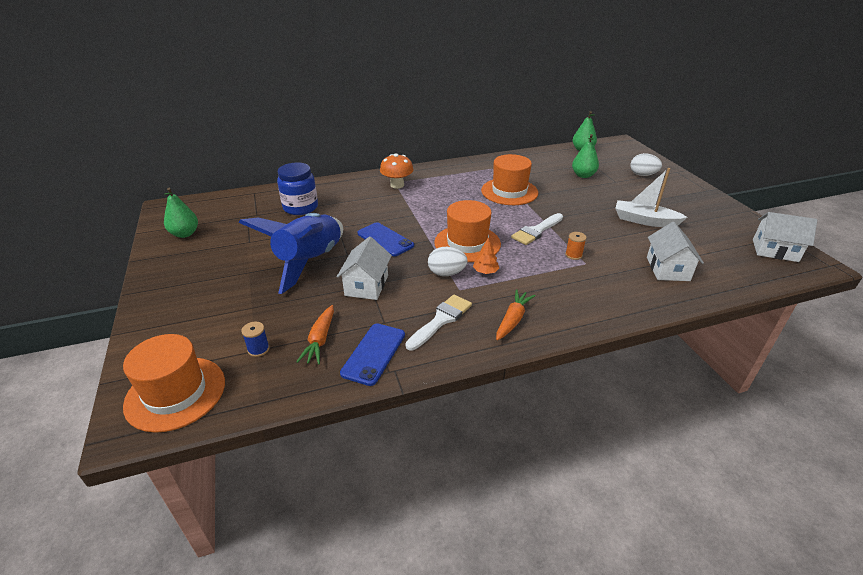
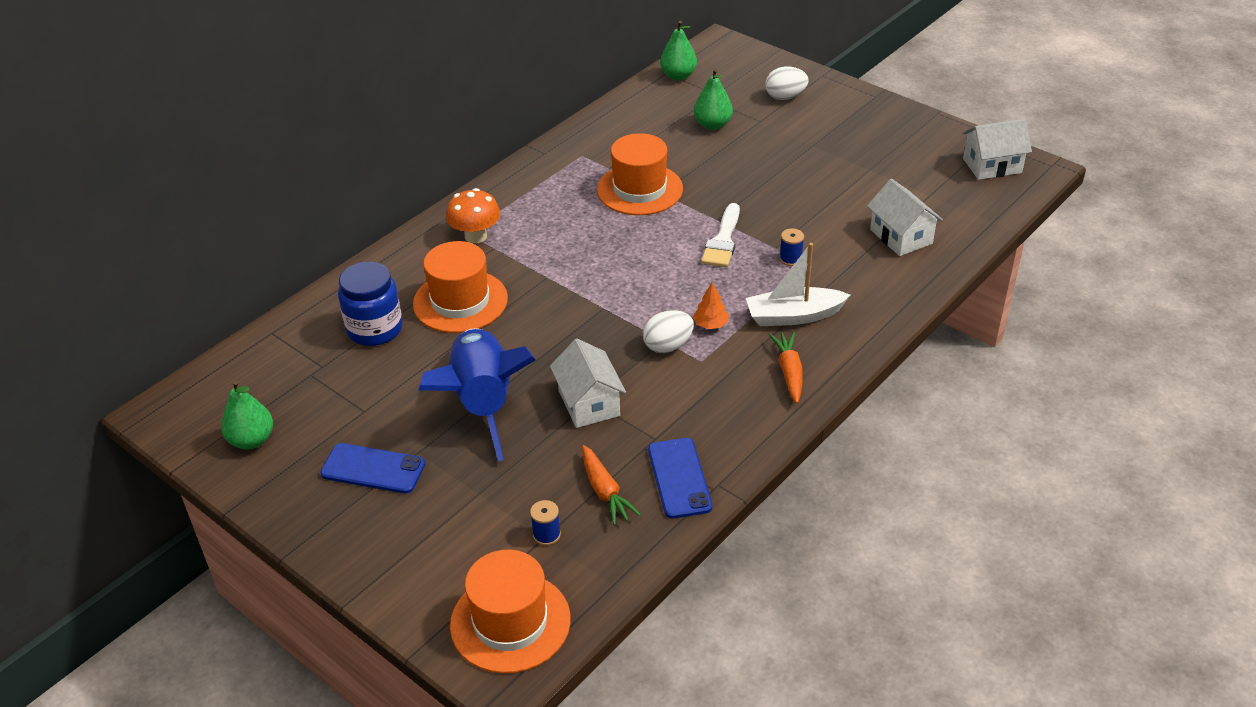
camera: 30 degrees left, 5 degrees up
blue phone [358,222,414,256] -> blue phone moved to [320,443,425,494]
white brush [405,295,472,351] -> none
orange hat [434,200,501,262] -> orange hat moved to [413,241,508,333]
orange spool [565,232,587,260] -> blue spool [779,228,804,266]
white boat [615,168,687,227] -> white boat moved to [746,243,850,326]

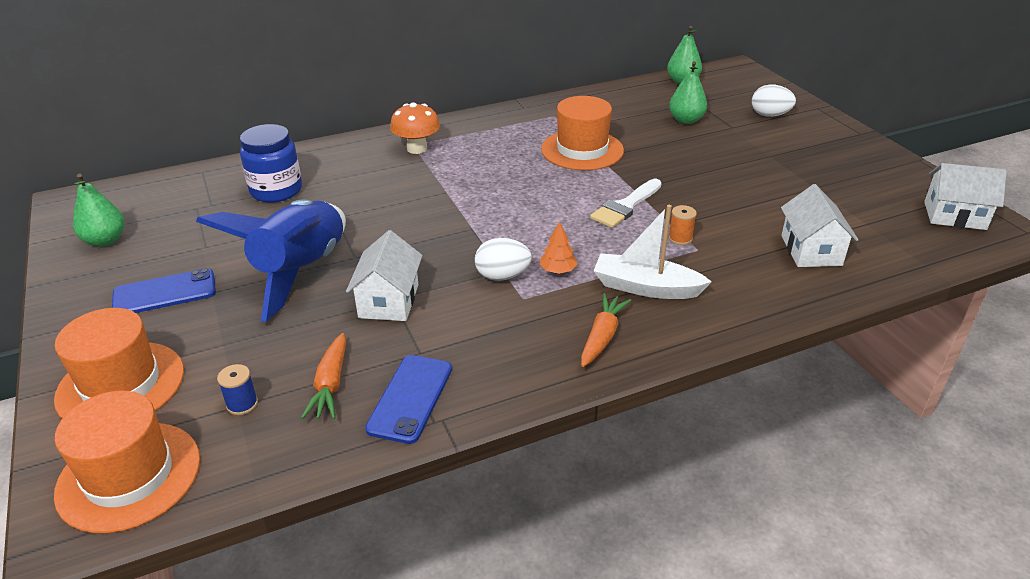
camera: 25 degrees right, 5 degrees down
blue phone [320,443,425,494] -> blue phone turned 60 degrees counterclockwise [112,268,216,313]
orange hat [413,241,508,333] -> orange hat moved to [54,308,184,419]
blue spool [779,228,804,266] -> orange spool [668,205,697,245]

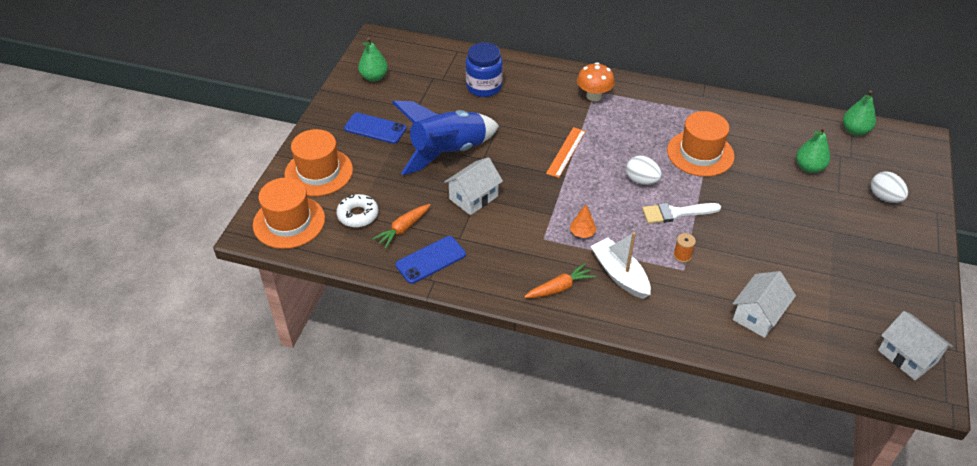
camera: 40 degrees right, 10 degrees up
blue spool [217,364,258,415] -> white donut [336,194,378,228]
white egg [475,238,532,281] -> white egg moved to [626,156,662,185]
none -> orange ruler [546,127,586,178]

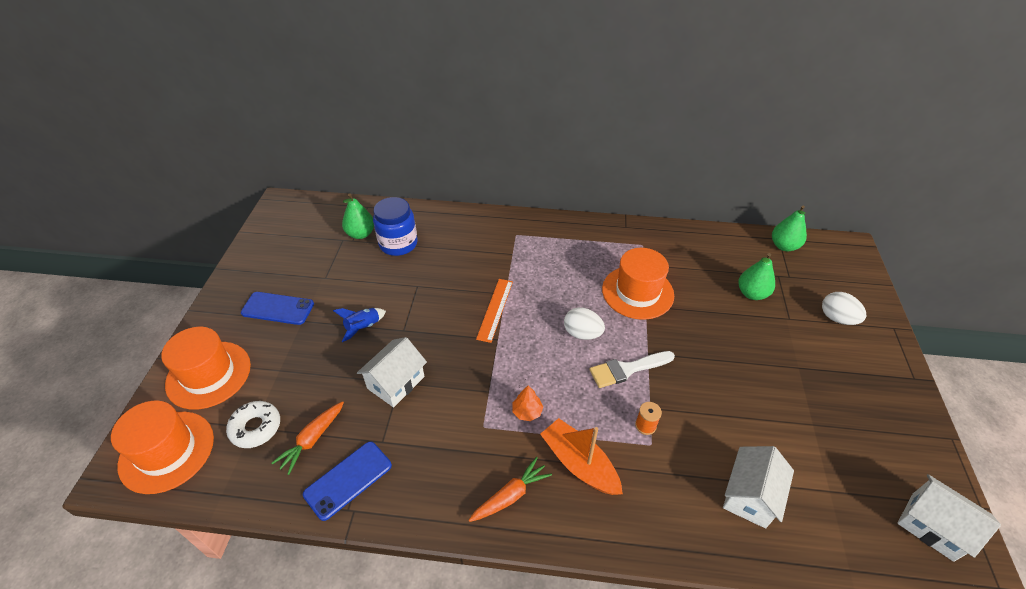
camera: 10 degrees left, 0 degrees up
green pear [358,38,388,82] -> green pear moved to [342,193,374,239]
blue rocket [392,101,499,175] -> blue rocket [333,308,386,342], size x0.41
orange mushroom [577,62,615,101] -> none
white boat [591,232,651,299] -> orange boat [540,418,623,495]

